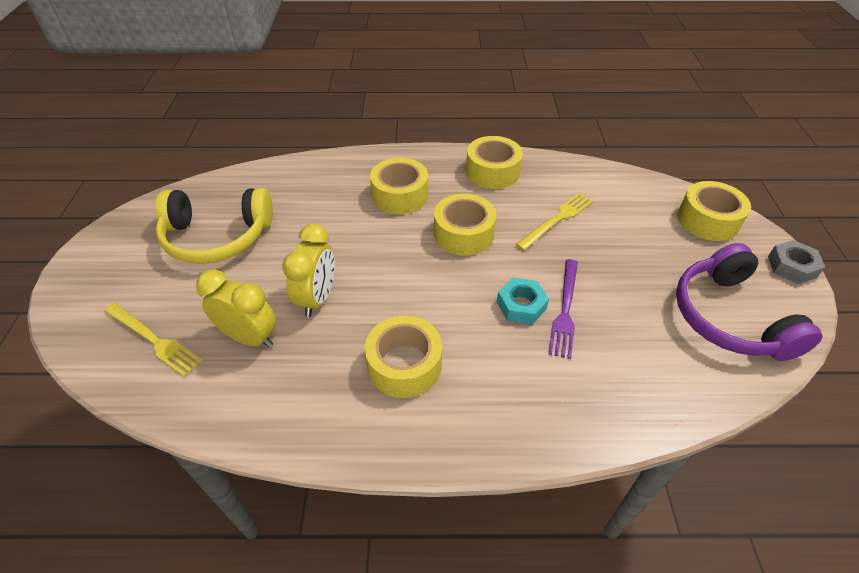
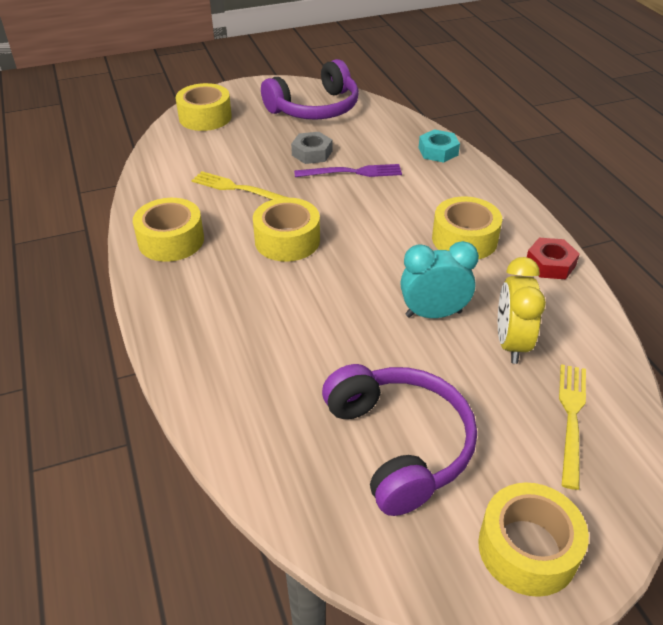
camera: 110 degrees left, 5 degrees down
yellow headphones [156,188,273,264] -> purple headphones [322,364,477,516]
yellow clock [282,224,335,317] -> turquoise clock [400,241,479,318]
yellow tape [370,158,428,214] -> yellow tape moved to [478,482,589,597]
turquoise nut [497,278,549,325] -> turquoise nut moved to [419,129,460,163]
grey nut [768,240,825,284] -> grey nut moved to [291,132,332,164]
none -> red nut [527,238,580,279]

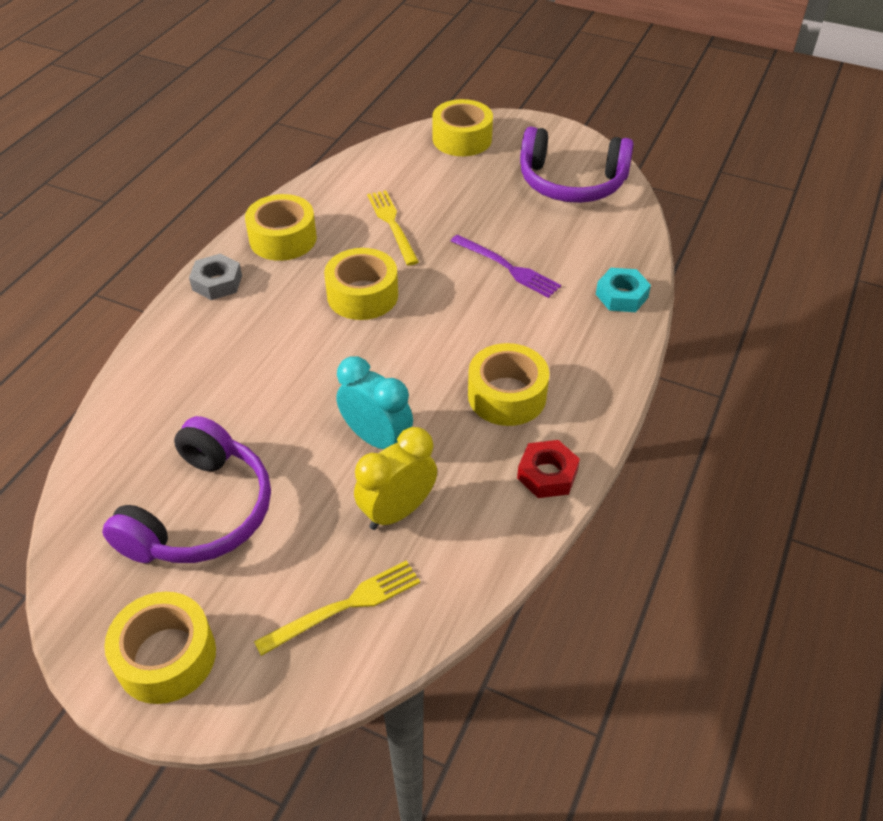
camera: 45 degrees right, 5 degrees up
grey nut [291,132,332,164] -> grey nut moved to [189,253,242,300]

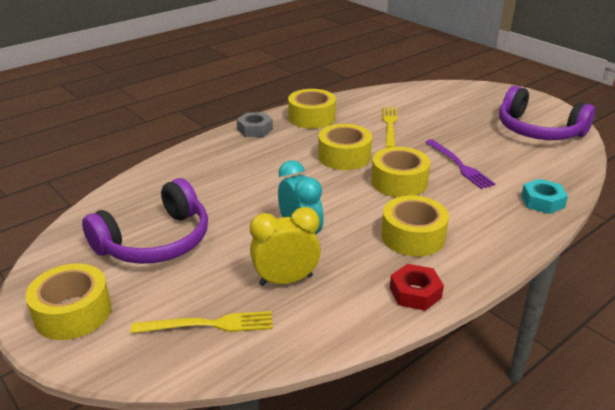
camera: 25 degrees right, 15 degrees down
yellow tape [432,99,493,156] -> yellow tape moved to [371,147,430,197]

